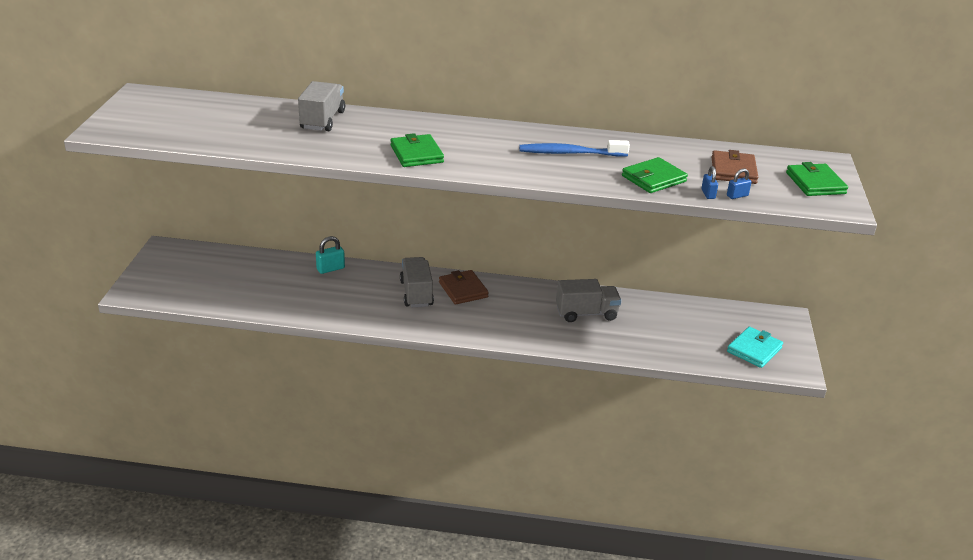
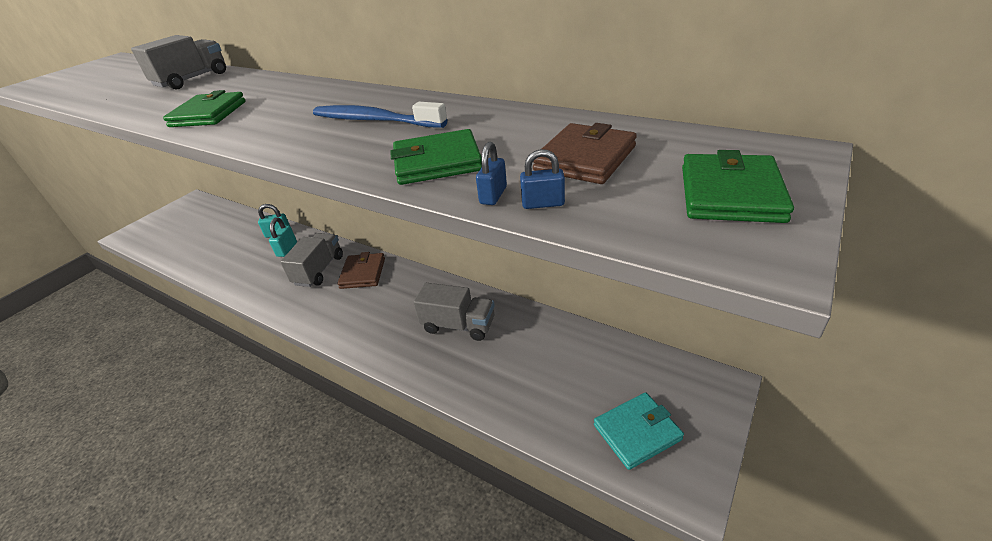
camera: 30 degrees right, 5 degrees up
none -> turquoise padlock [269,217,297,257]

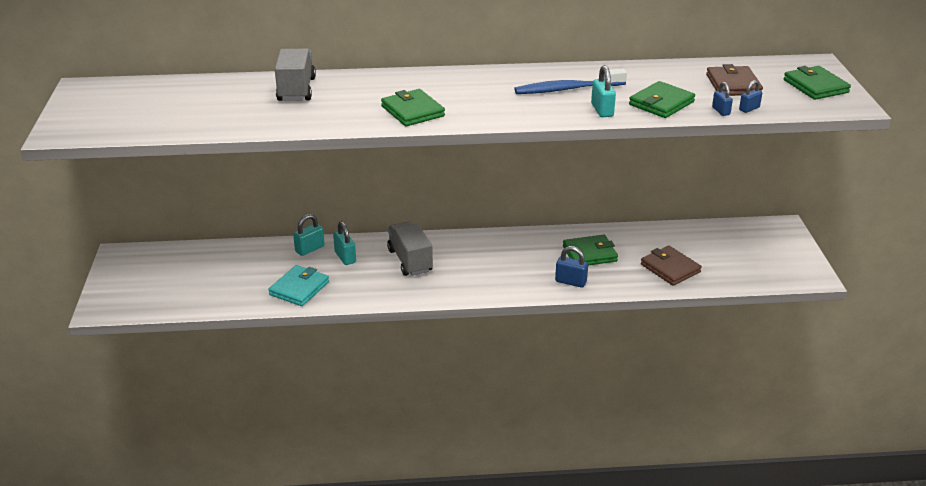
camera: 40 degrees left, 5 degrees down
brown wallet [337,252,385,289] -> brown wallet moved to [641,246,702,286]
grey truck [413,283,495,341] -> green wallet [563,235,618,266]
turquoise wallet [594,392,684,470] -> turquoise wallet moved to [268,265,329,306]
none -> blue padlock [555,246,588,288]
none -> turquoise padlock [591,65,616,117]

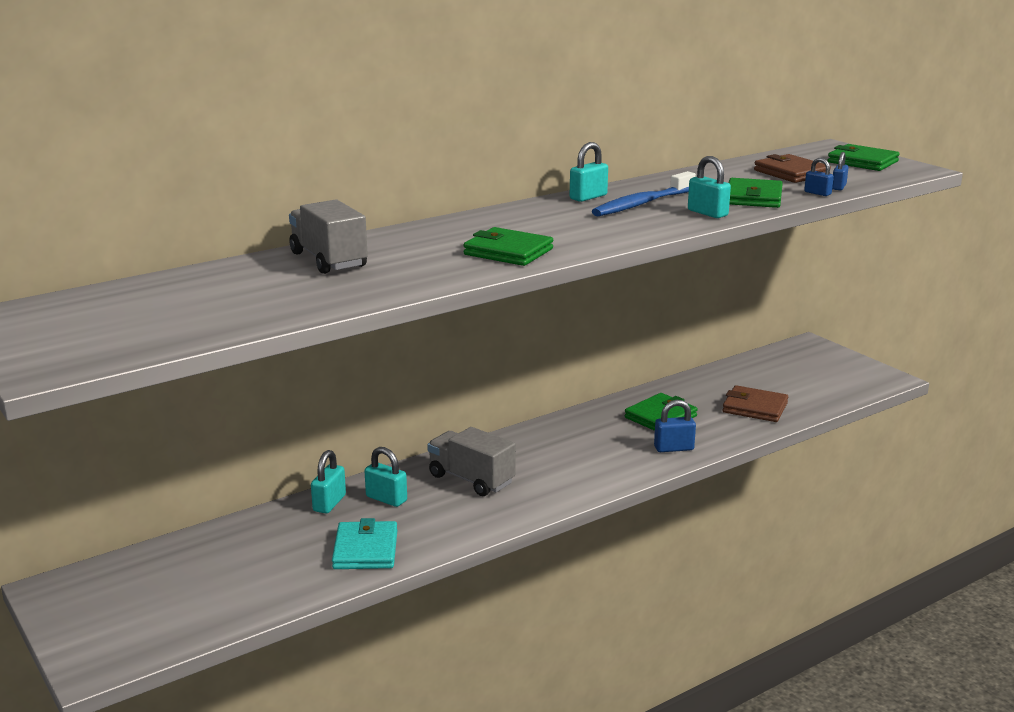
camera: 30 degrees left, 10 degrees down
none -> turquoise padlock [570,142,608,202]

